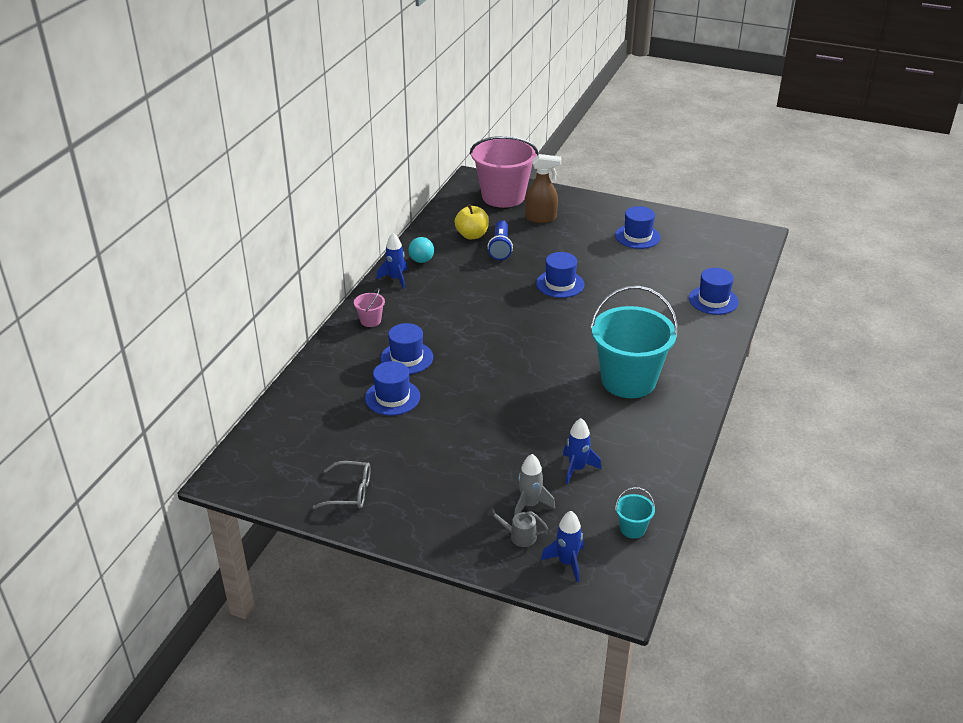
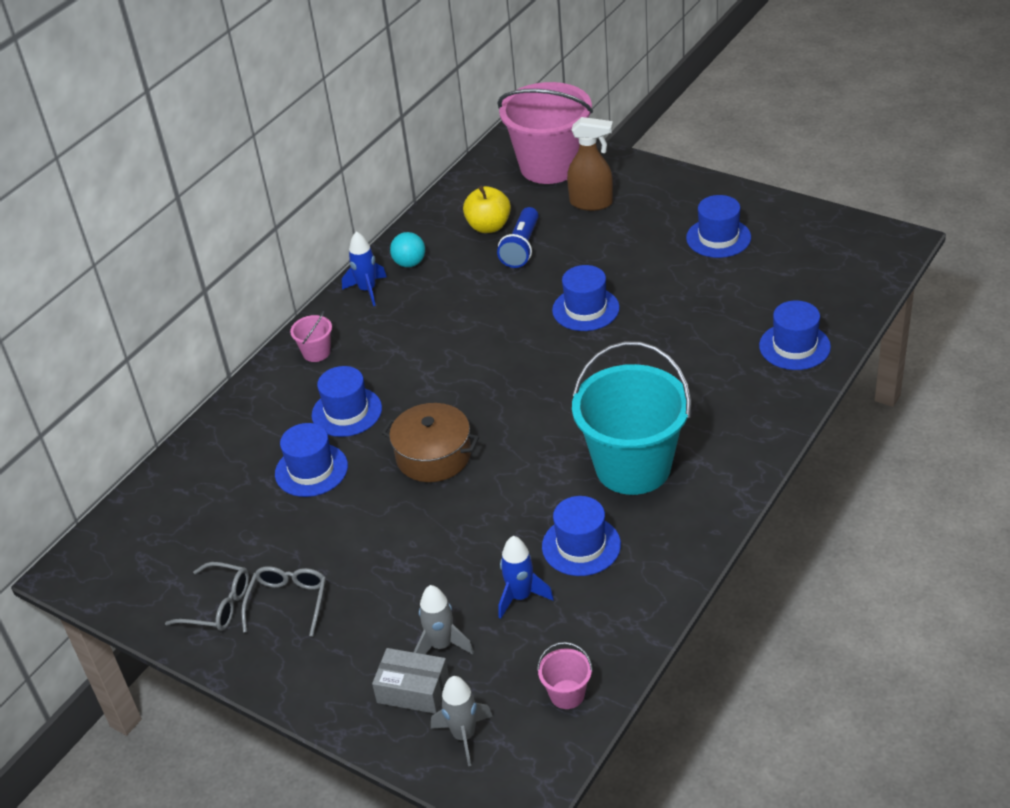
camera: 15 degrees right, 5 degrees up
grey watering can [487,507,548,547] -> grey box [372,648,449,714]
blue rocket [541,511,584,582] -> grey rocket [431,676,493,766]
turquoise bucket [615,487,655,539] -> pink bucket [537,642,593,709]
none -> grey glasses [241,566,326,637]
none -> brown pot [382,403,479,482]
none -> blue hat [542,496,621,576]

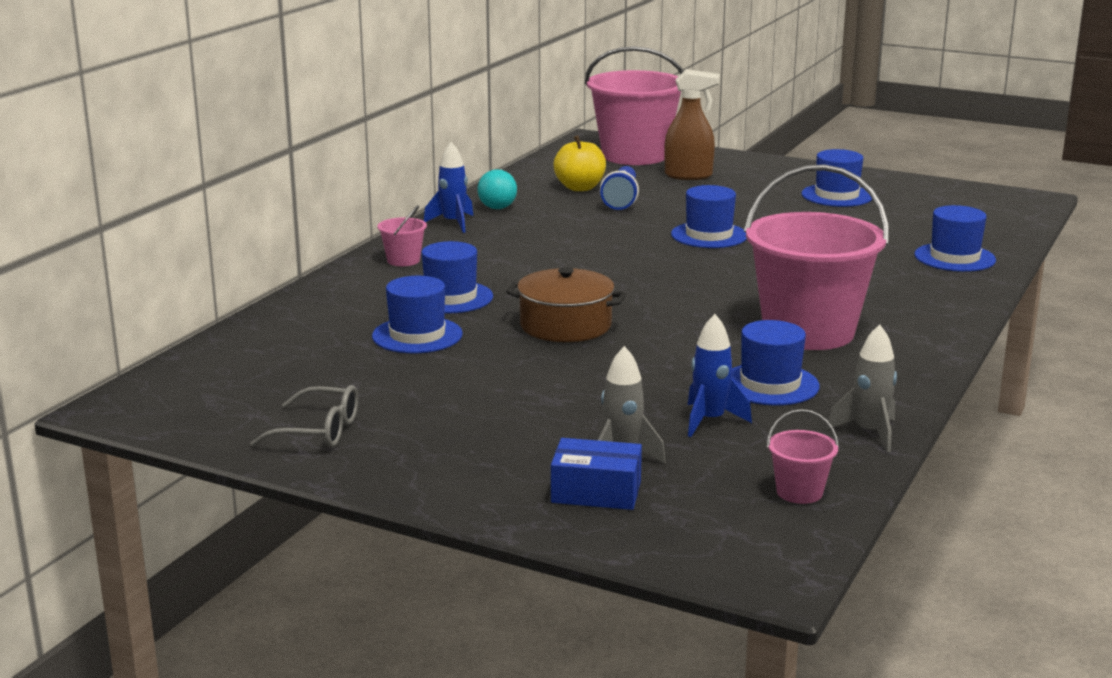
camera: 10 degrees left, 20 degrees down
grey glasses [241,566,326,637] -> none
grey box [372,648,449,714] -> blue box [551,438,642,510]
grey rocket [431,676,493,766] -> grey rocket moved to [827,324,897,453]
turquoise bucket [572,341,691,495] -> pink bucket [744,164,889,350]

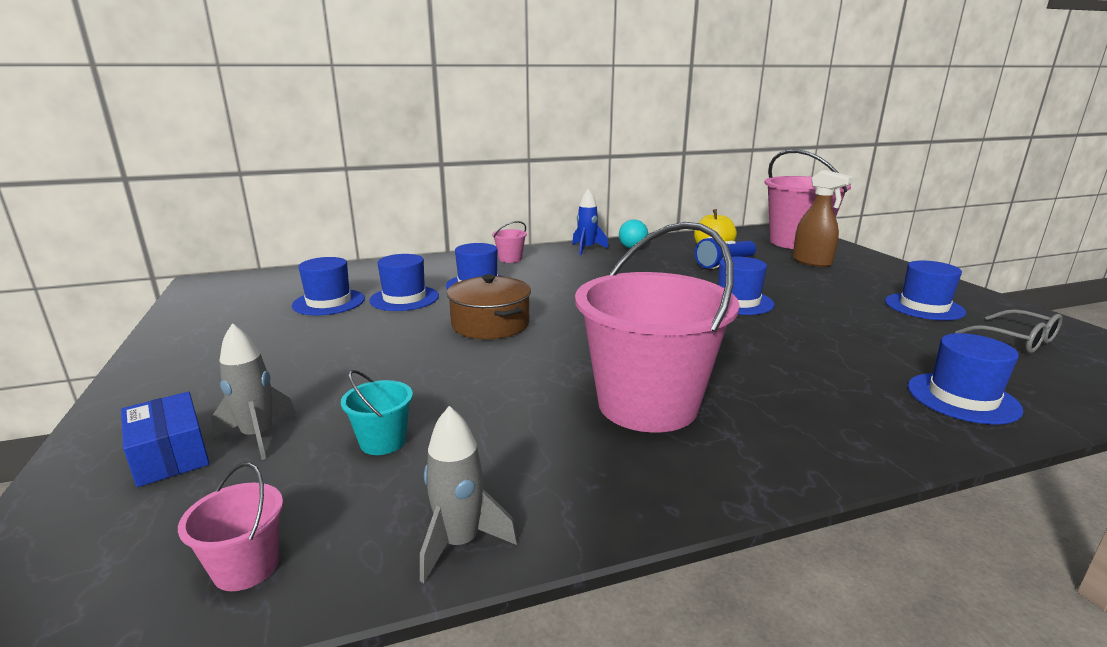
camera: 45 degrees right, 0 degrees up
grey glasses [250,385,358,448] -> grey glasses moved to [955,309,1062,353]
blue rocket [688,314,752,437] -> turquoise bucket [341,370,413,455]
blue hat [732,320,820,406] -> blue hat moved to [292,257,365,315]

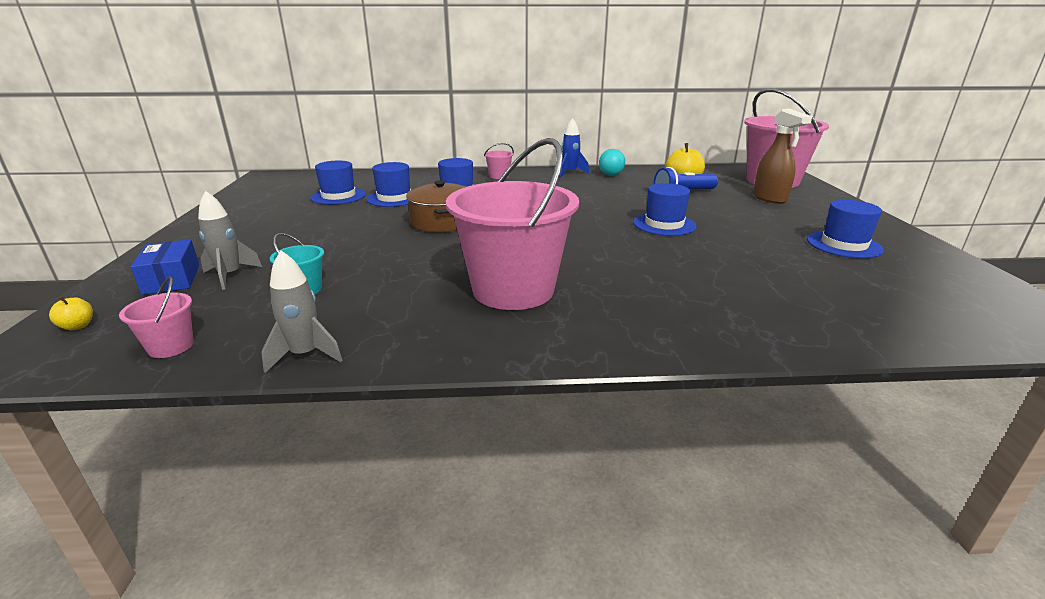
camera: 15 degrees right, 5 degrees up
blue hat [908,333,1023,425] -> none
grey glasses [955,309,1062,353] -> none
none -> yellow apple [49,296,93,330]

